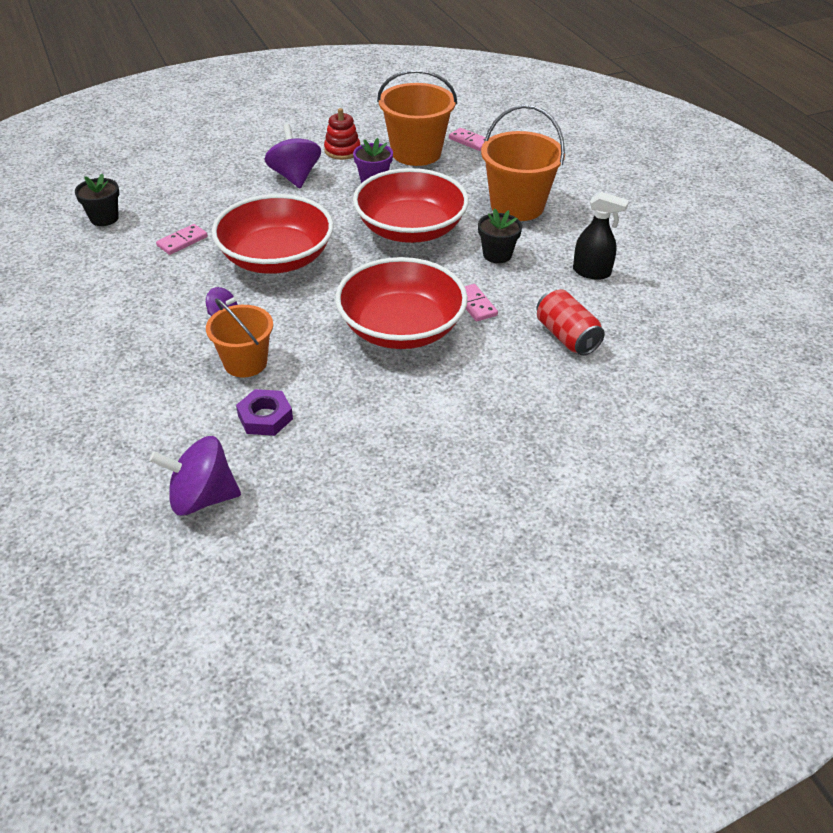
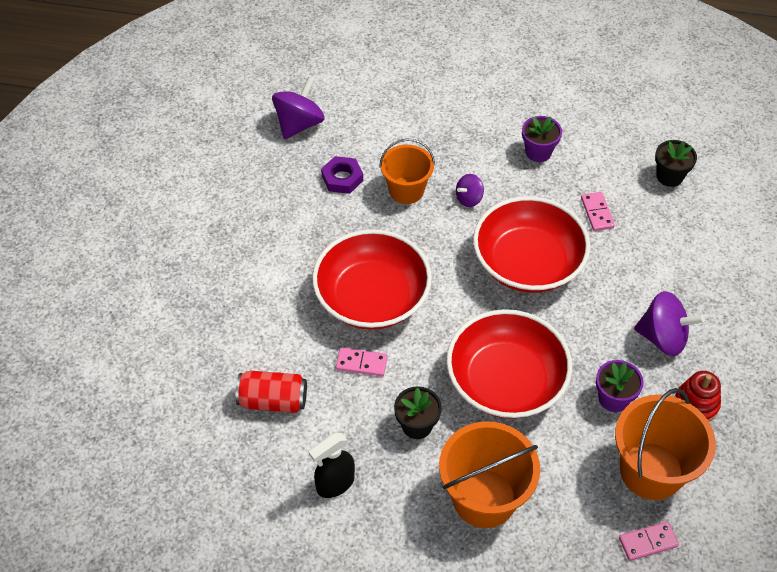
camera: 125 degrees right, 10 degrees up
none -> purple flower pot [522,116,562,162]

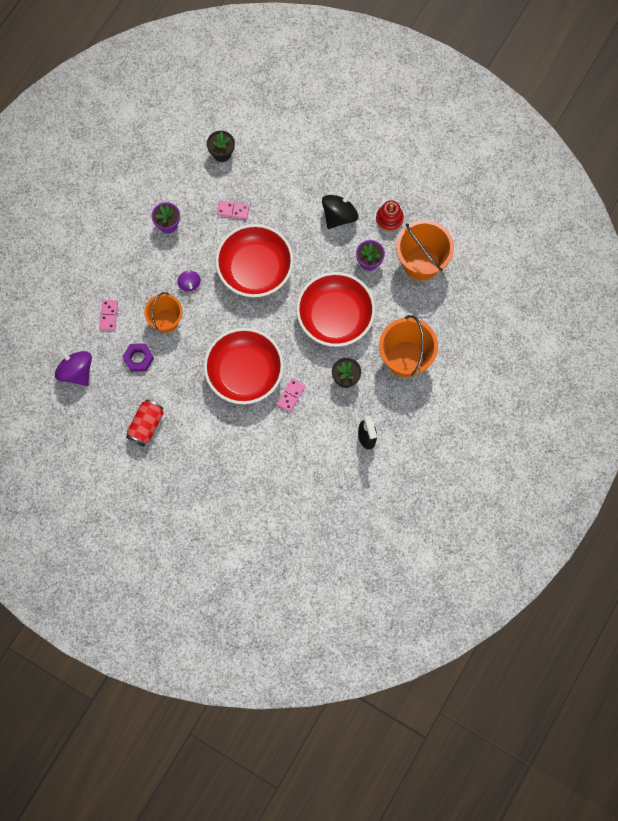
camera: 70 degrees left, 20 degrees up
red can [236,371,307,413] -> red can moved to [126,400,164,447]
pink domino [619,521,679,561] -> pink domino moved to [99,300,118,331]
purple spinning top [634,291,705,356] -> black spinning top [322,188,358,229]

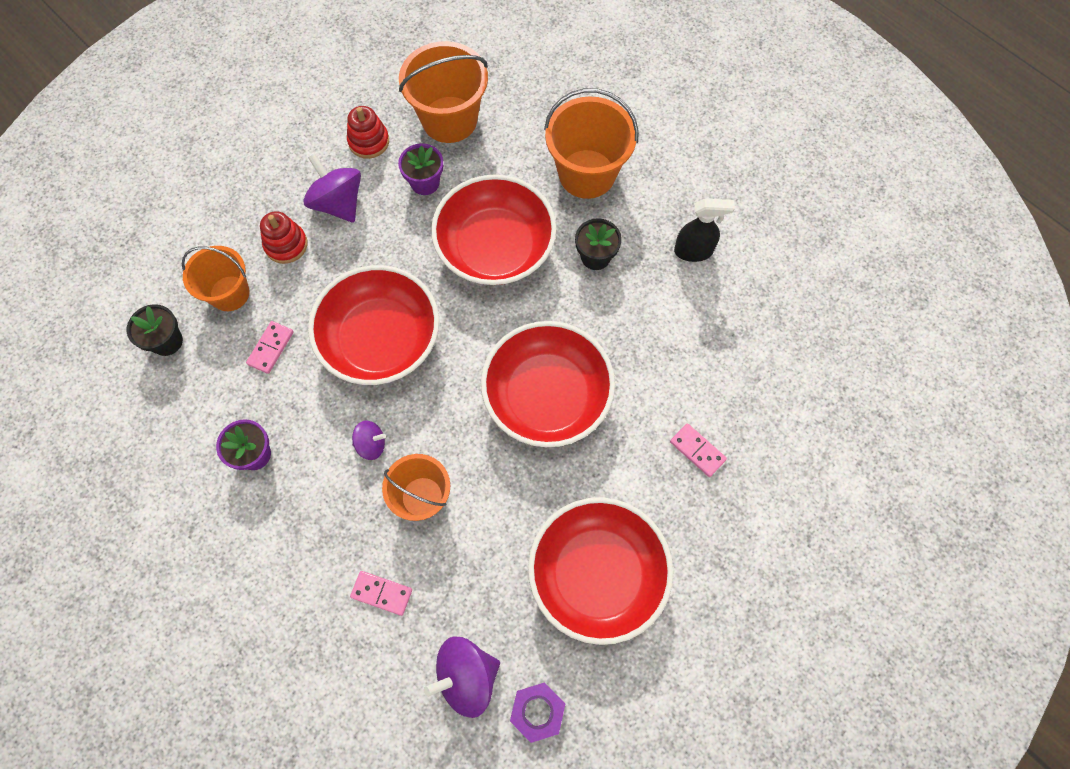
camera: 75 degrees left, 5 degrees down
purple nut [122,343,154,372] -> purple nut moved to [510,682,565,743]
red can [126,400,164,447] -> red bowl [528,497,674,645]
pink domino [277,378,305,412] -> pink domino moved to [670,423,727,477]
black spinning top [322,188,358,229] -> purple spinning top [303,153,361,223]
none -> orange bucket [182,246,250,311]
none -> red stacking toy [260,211,308,264]

